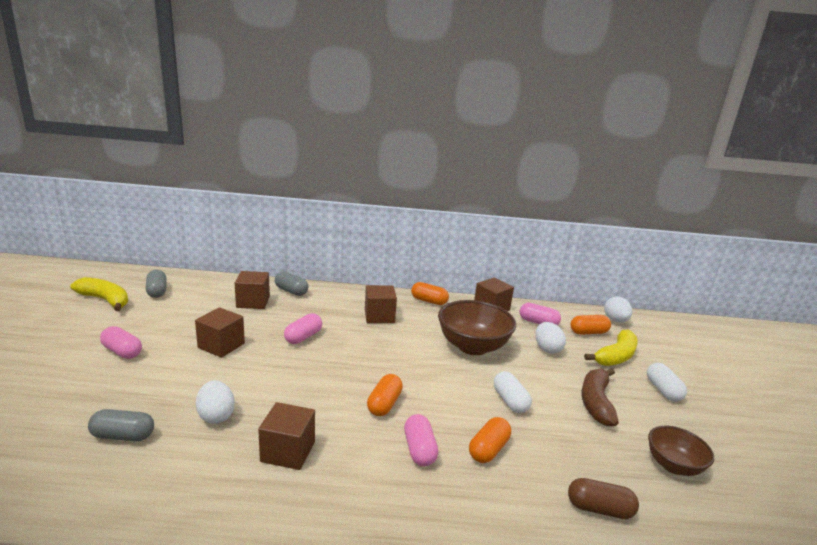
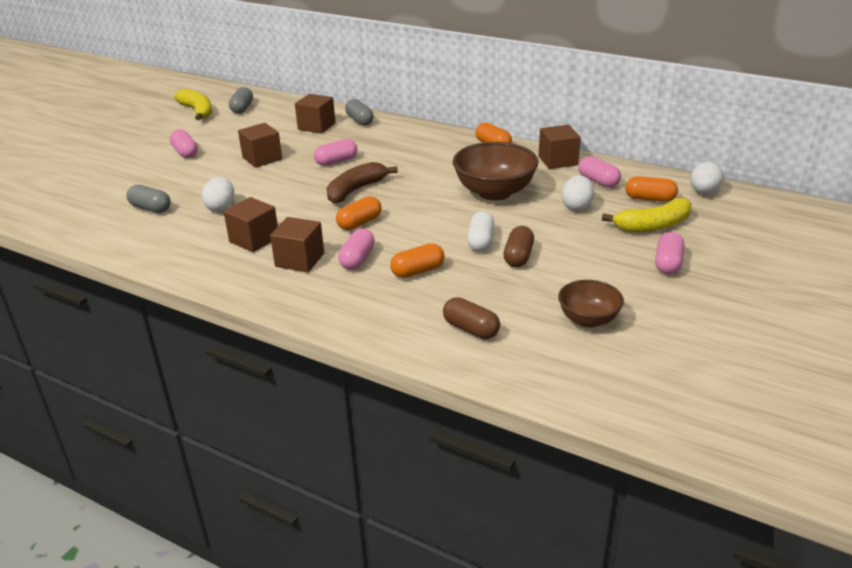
camera: 30 degrees right, 10 degrees up
brown cube [365,285,397,323] -> brown cube moved to [270,217,324,272]
brown banana [581,368,619,426] -> brown banana moved to [327,162,398,203]
white capsule [647,363,687,402] -> pink capsule [655,232,685,274]
none -> brown capsule [503,226,534,267]

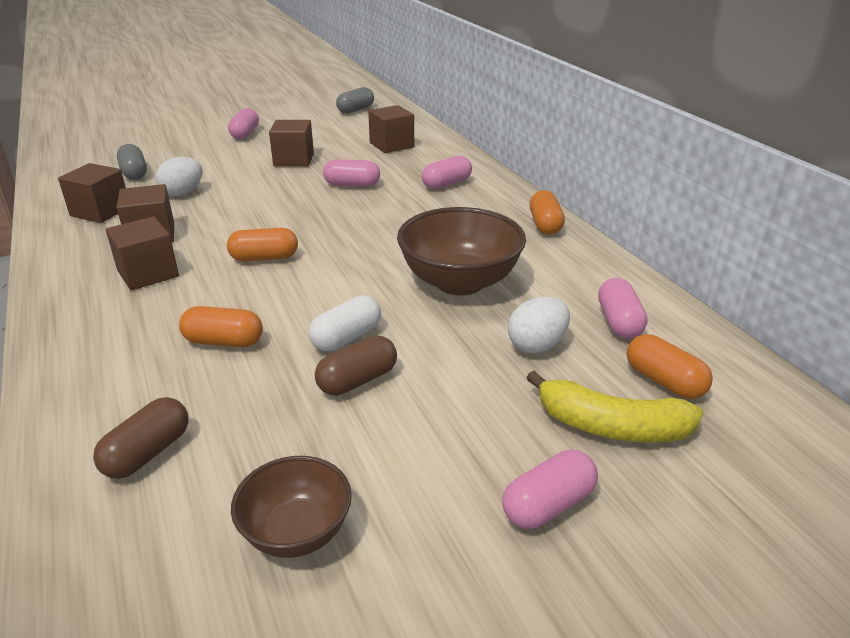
camera: 35 degrees right, 0 degrees up
yellow banana [174,89,212,120] -> none
brown banana [327,162,398,203] -> none
pink capsule [338,229,375,270] -> pink capsule moved to [422,156,472,189]
grey capsule [345,99,374,126] -> none
brown capsule [443,297,500,339] -> brown capsule turned 45 degrees clockwise [93,397,189,479]
brown cube [539,125,581,169] -> brown cube moved to [58,163,126,223]
white egg [690,161,724,194] -> none

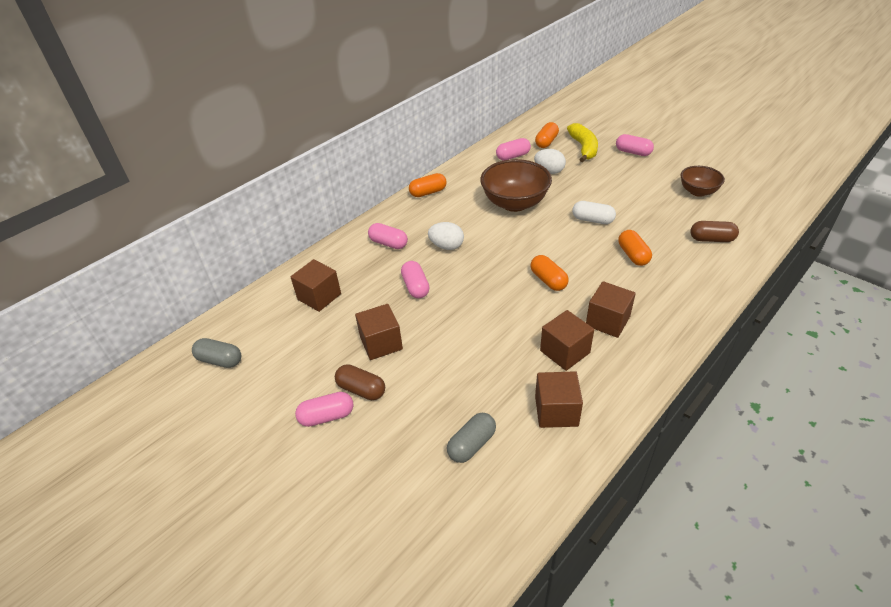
camera: 110 degrees left, 10 degrees up
white egg [156,157,203,196] -> white egg moved to [428,222,464,250]
brown capsule [315,335,397,396] -> brown capsule moved to [335,364,385,400]

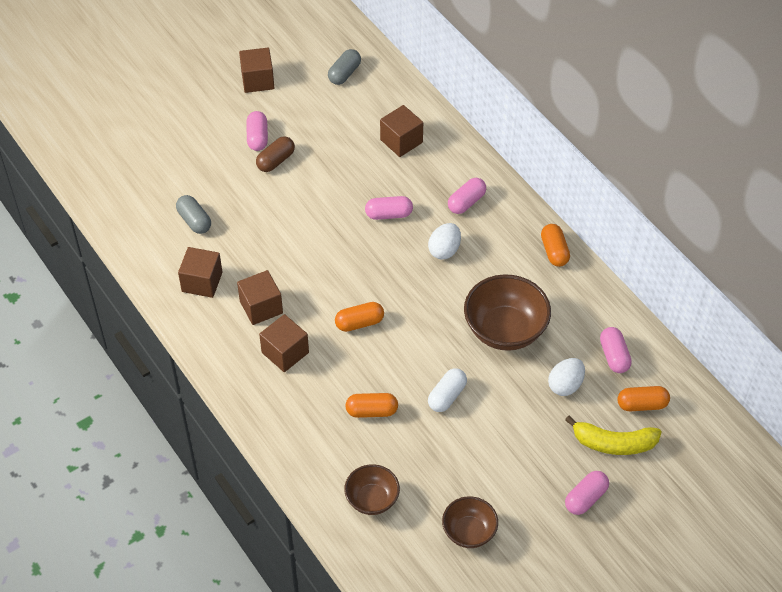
camera: 100 degrees right, 10 degrees up
brown cube [355,304,403,360] -> brown cube moved to [239,48,274,93]
orange capsule [535,122,559,148] -> orange capsule turned 45 degrees counterclockwise [617,386,670,411]
brown capsule [690,221,739,242] -> brown bowl [344,464,400,515]

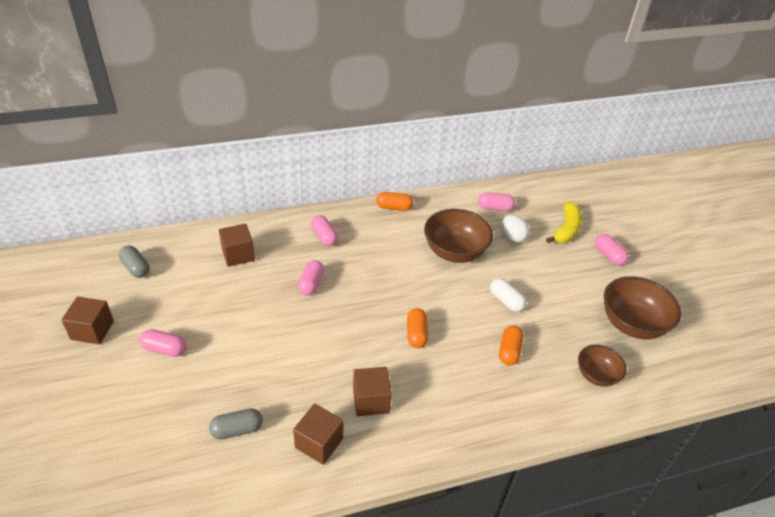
camera: 75 degrees left, 10 degrees down
brown capsule [256,136,295,172] -> none
brown cube [259,314,309,372] -> none
white egg [428,223,461,260] -> none
brown bowl [442,496,498,548] -> brown bowl [604,276,681,339], size x1.69
orange capsule [617,386,670,411] -> none

